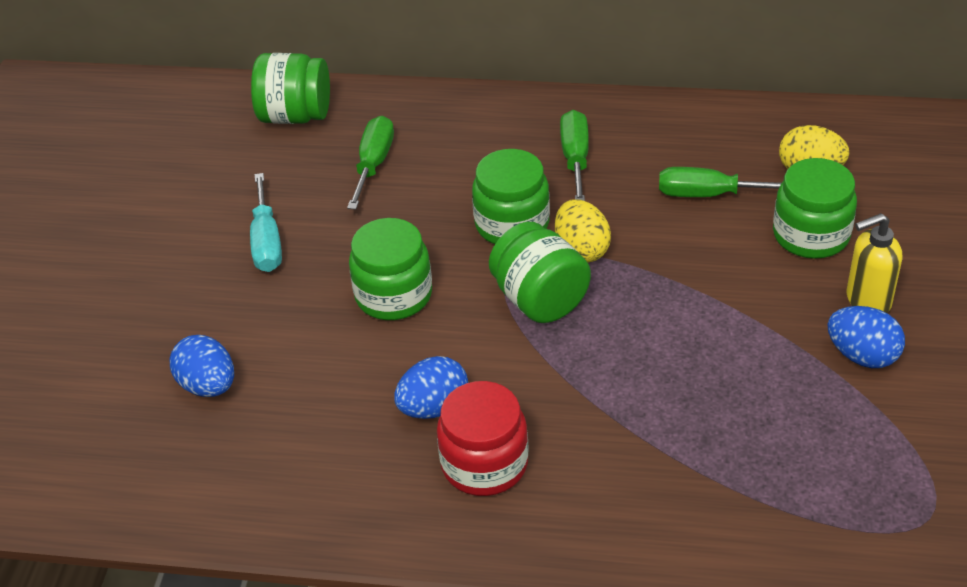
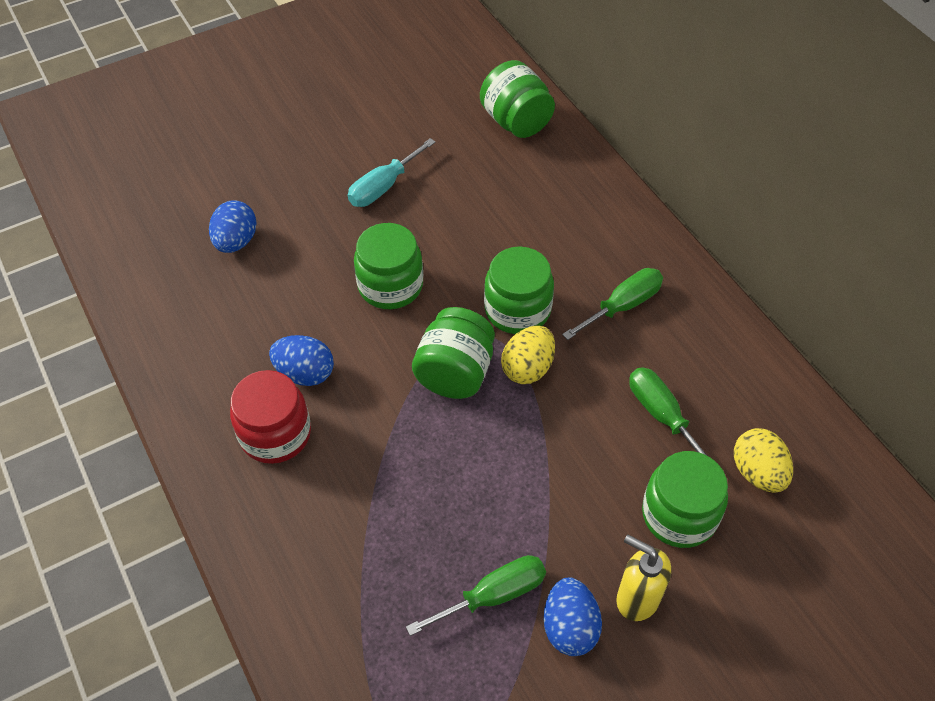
camera: 50 degrees right, 10 degrees up
green screwdriver [347,116,394,210] -> green screwdriver moved to [406,555,546,636]

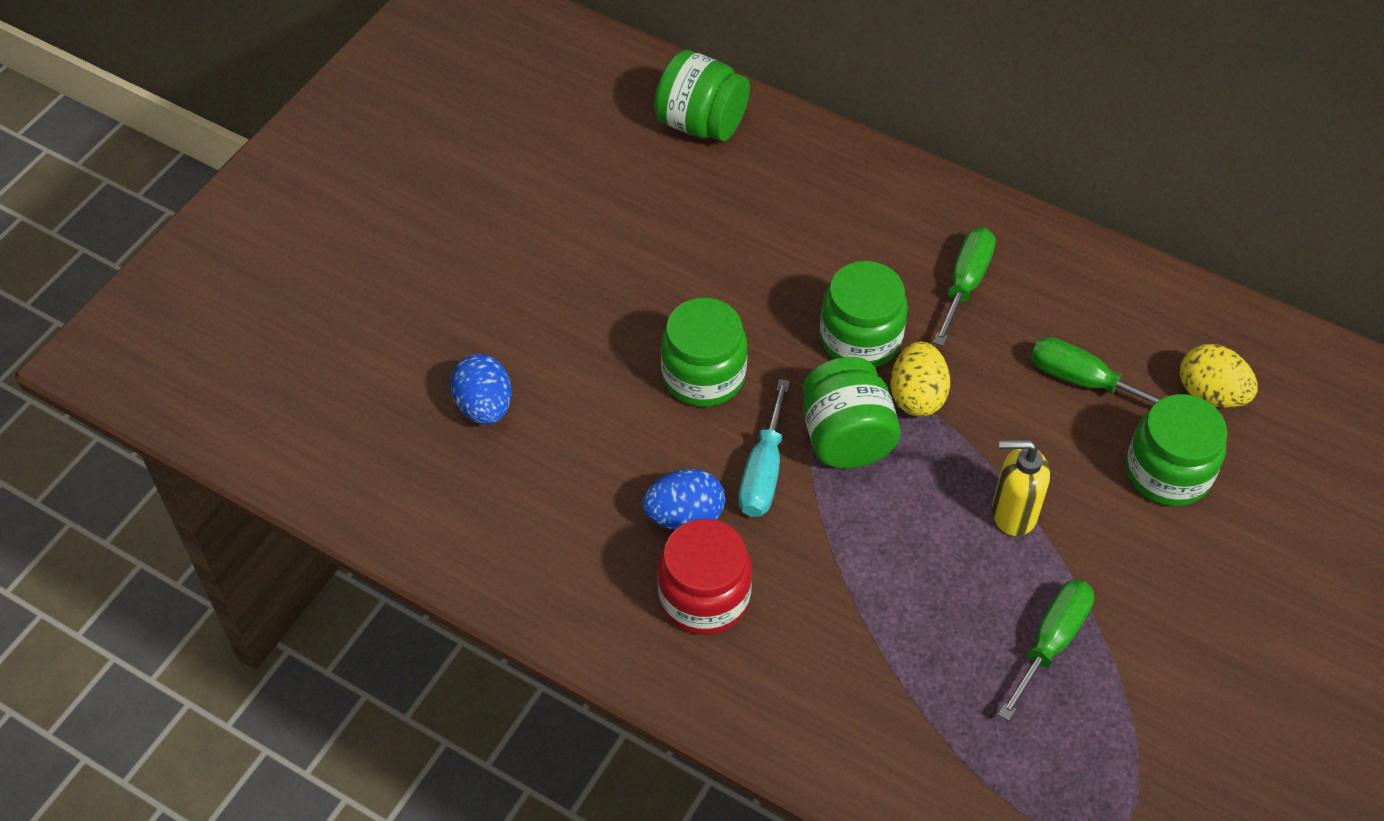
camera: 30 degrees left, 0 degrees up
turquoise screwdriver [348,138,435,207] -> turquoise screwdriver moved to [738,379,790,517]
blue egg [544,577,602,656] -> none
yellow soap dispenser [617,535,671,621] -> yellow soap dispenser moved to [992,440,1050,536]

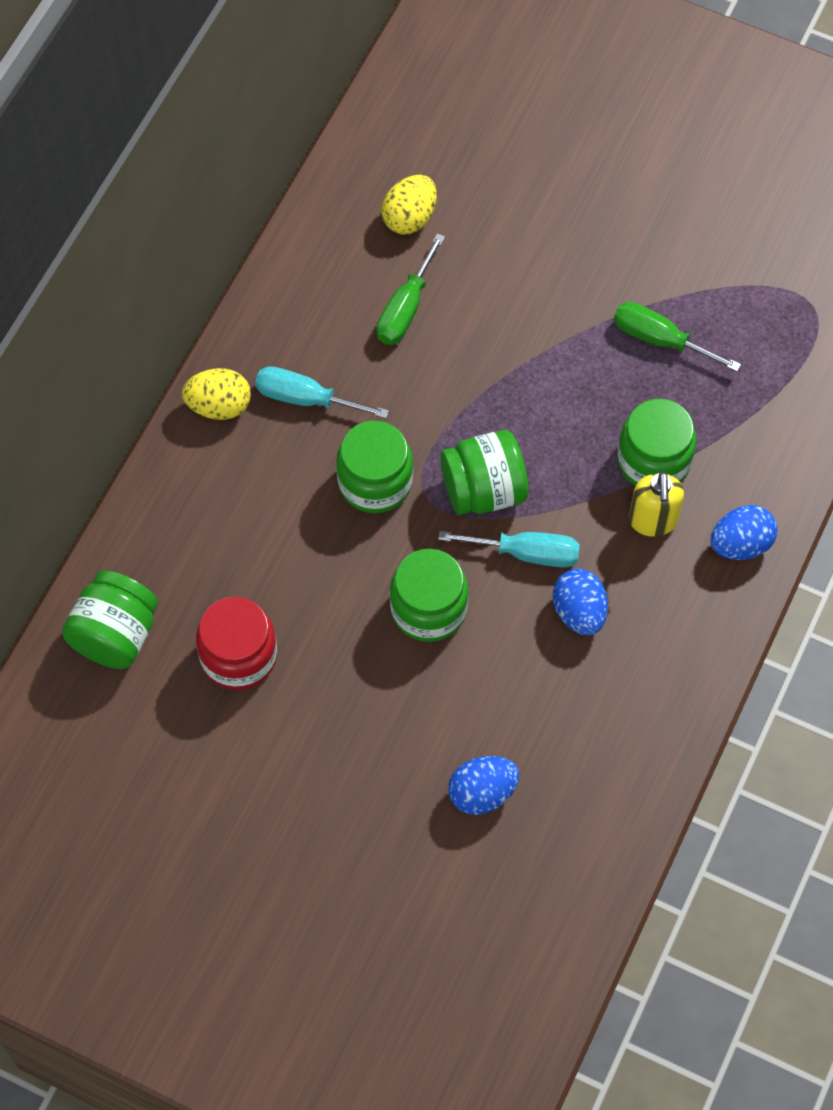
camera: 95 degrees left, 10 degrees up
red jar [658,519,752,635] -> red jar moved to [196,597,277,690]
yellow egg [891,341,950,416] -> yellow egg moved to [182,368,251,420]
green screwdriver [933,228,996,346] -> turquoise screwdriver [255,366,389,419]
yellow soap dispenser [992,440,1050,536] -> yellow soap dispenser moved to [629,471,684,537]
green jar [1126,394,1227,506] -> green jar moved to [617,399,696,486]
none -> blue egg [711,505,778,560]

